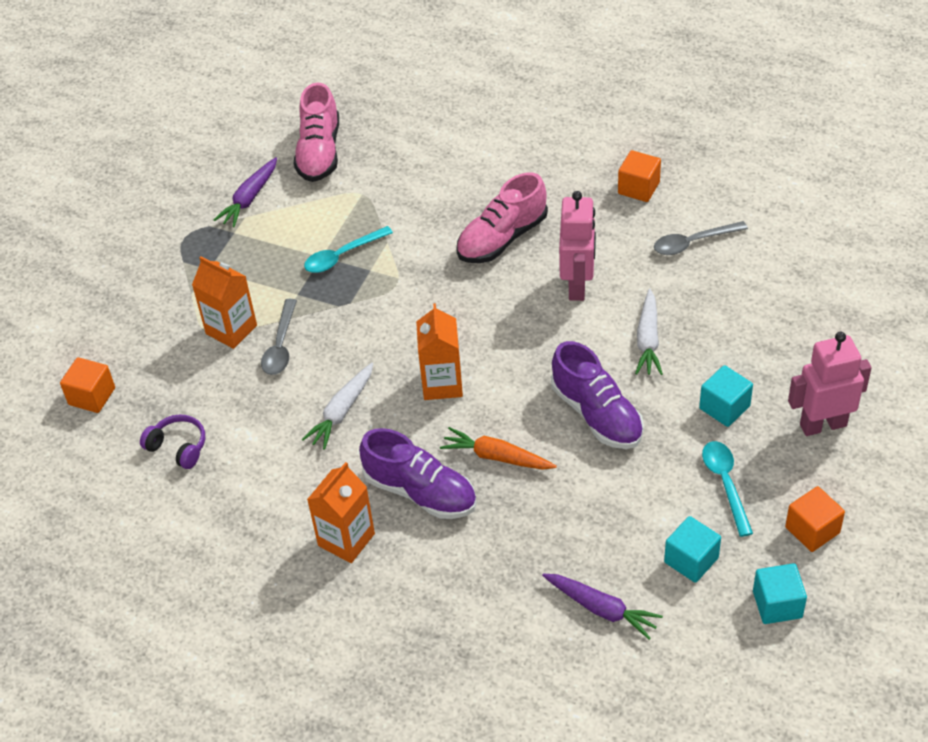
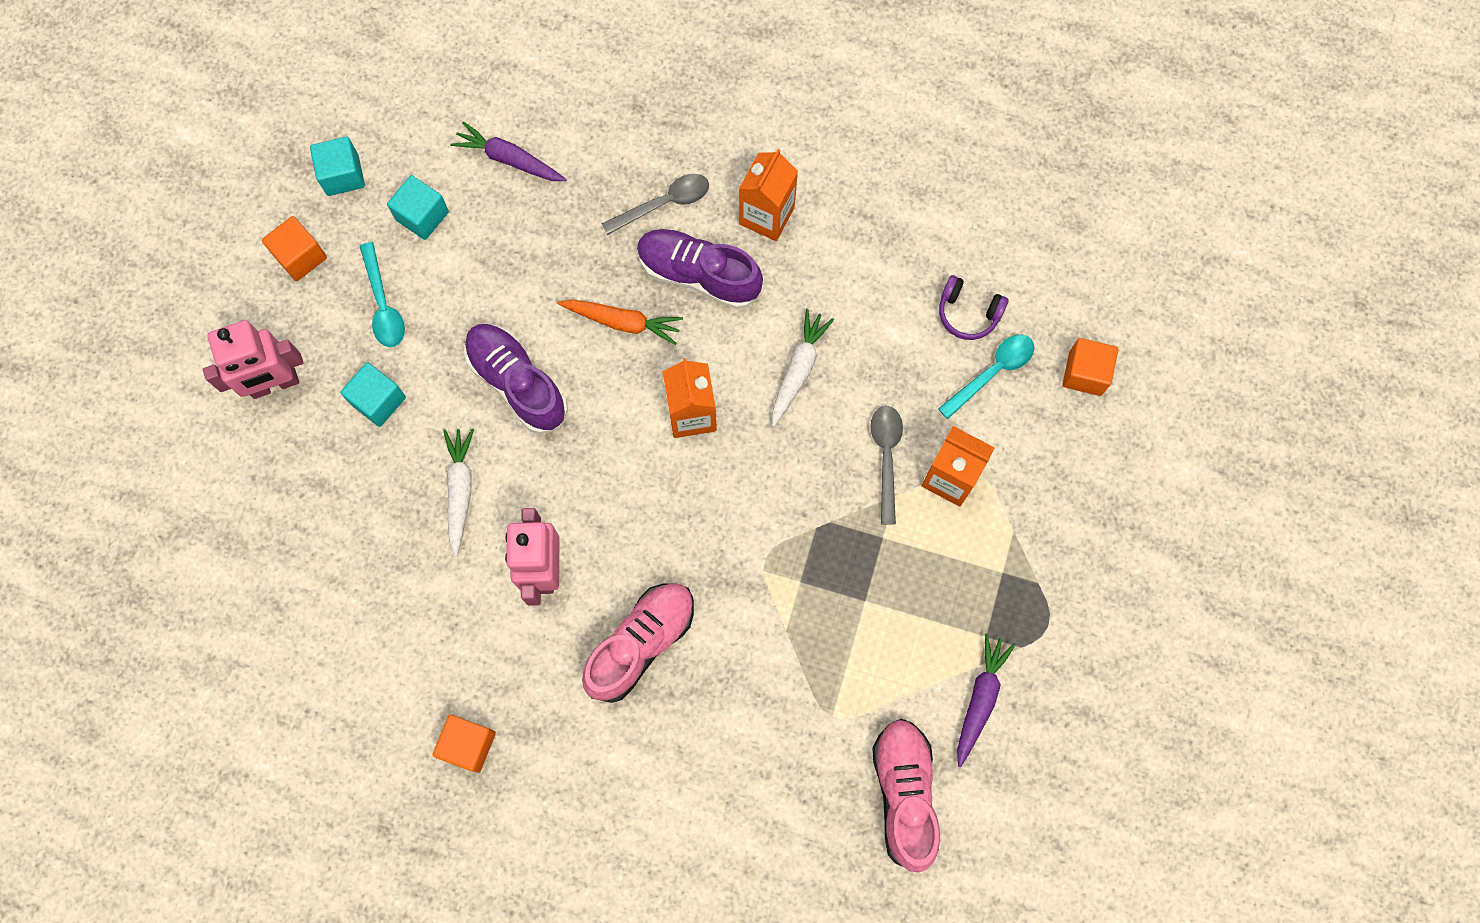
camera: 170 degrees right, 25 degrees up
turquoise spoon [304,226,393,273] -> turquoise spoon moved to [938,334,1034,419]
grey spoon [654,221,748,255] -> grey spoon moved to [602,174,709,235]

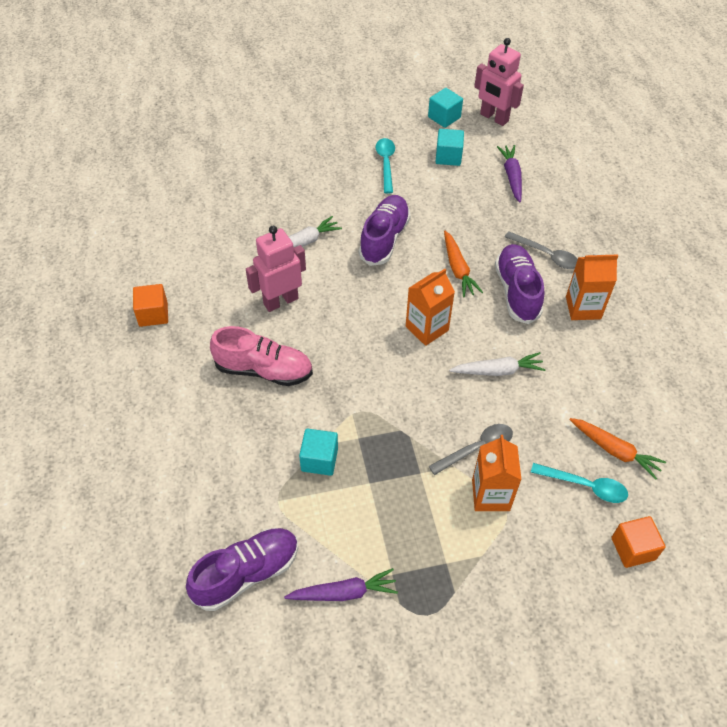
camera: 60 degrees right, 20 degrees down
pink robot [203,320,303,399] -> pink robot moved to [474,38,524,126]
orange cube [262,216,327,281] -> none
turquoise cube [340,362,406,427] -> turquoise cube moved to [299,428,338,476]
turquoise spoon [360,242,405,347] -> turquoise spoon turned 135 degrees clockwise [376,138,395,194]
pink shoe [872,719,940,872] -> purple shoe [186,528,298,611]
purple headphones [939,275,1009,340] -> orange carrot [569,418,666,480]

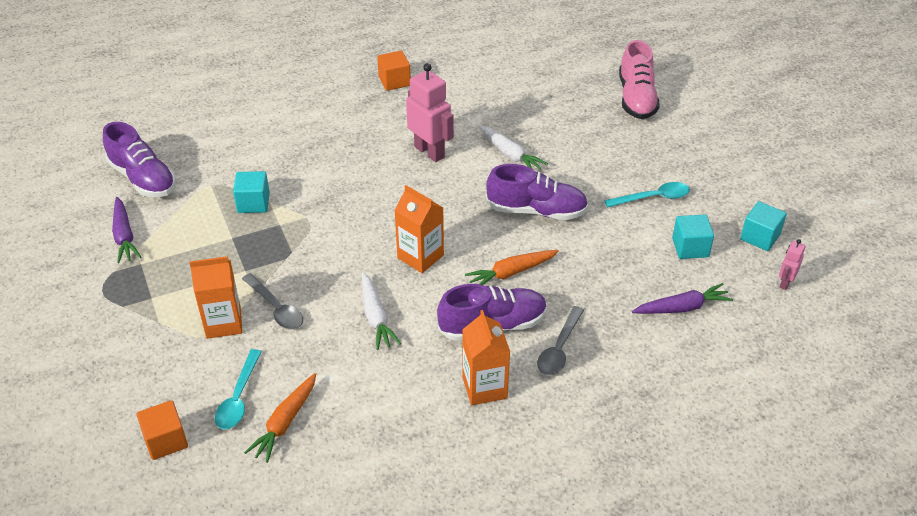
camera: 80 degrees right, 10 degrees down
pink shoe [210,326,313,386] -> pink shoe moved to [619,40,660,119]
pink robot [474,38,524,126] -> pink robot [779,239,806,290], size x0.50

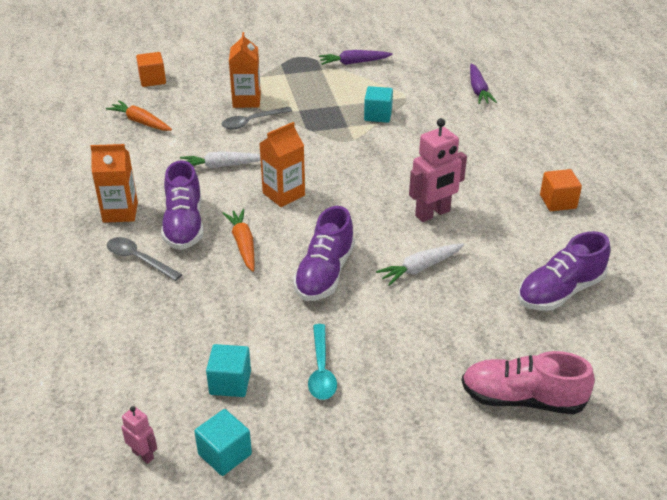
camera: 100 degrees right, 5 degrees down
purple shoe [103,122,176,197] -> purple shoe moved to [518,231,610,311]
turquoise spoon [215,349,262,429] -> none
purple carrot [632,283,733,314] -> purple carrot moved to [470,64,497,104]

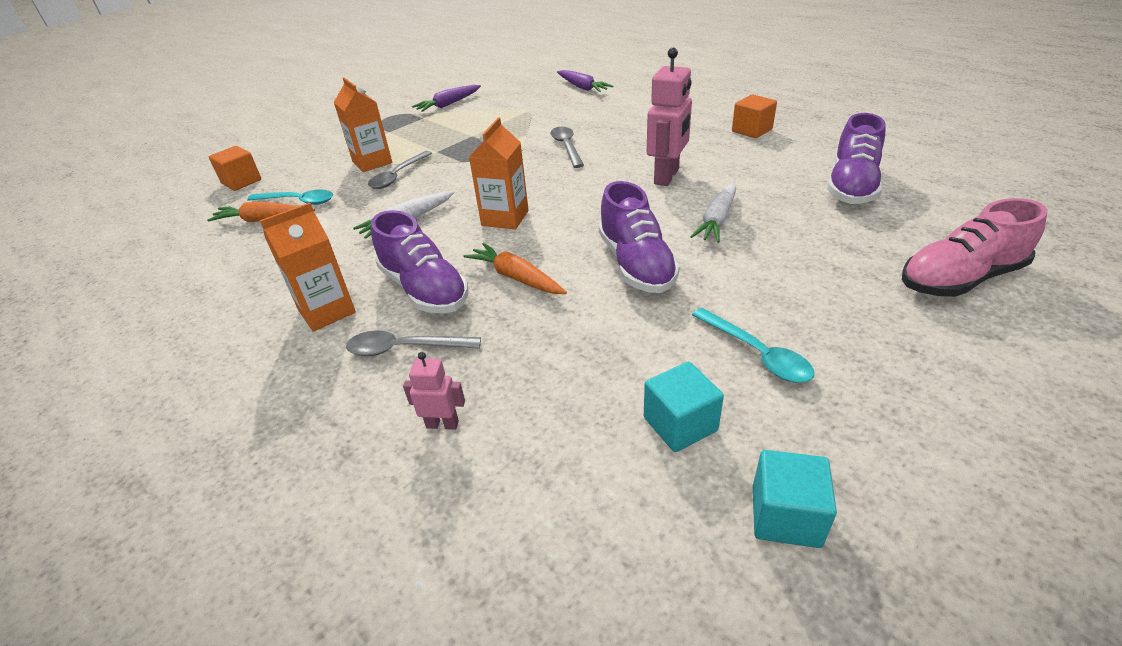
camera: 30 degrees left, 0 degrees up
pink robot [122,406,157,464] -> pink robot moved to [403,352,465,430]
turquoise cube [364,86,393,123] -> none
none -> turquoise spoon [247,190,333,205]
none -> grey spoon [551,127,584,168]

